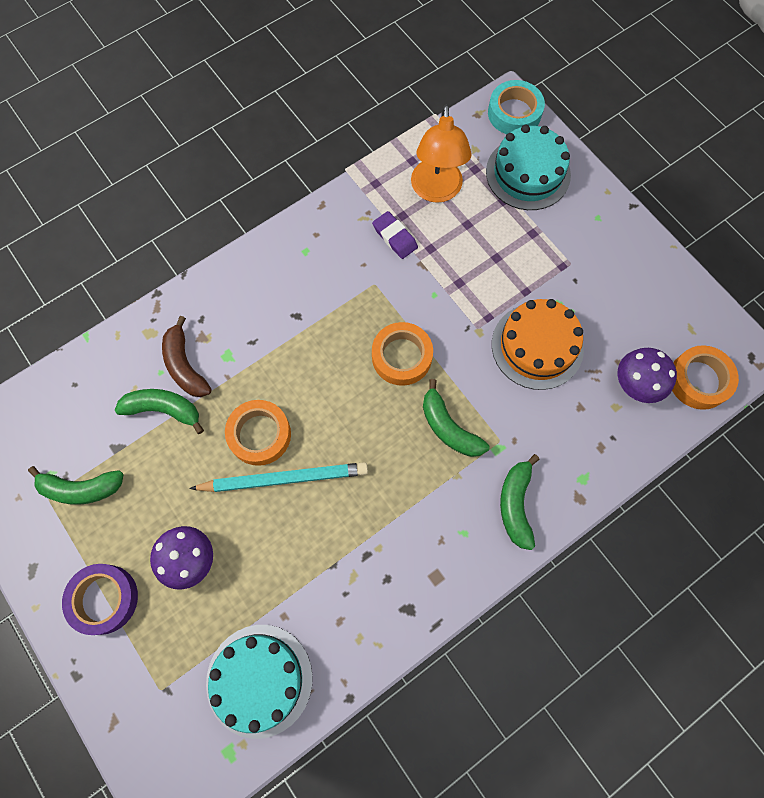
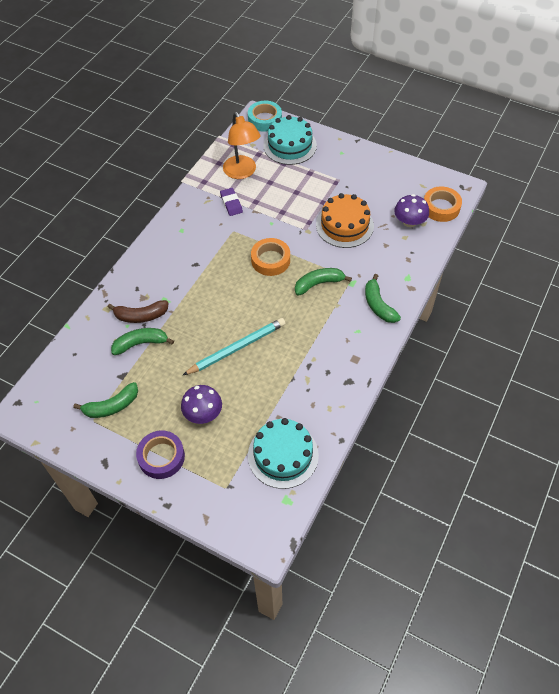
camera: 25 degrees left, 15 degrees down
brown banana [162,316,211,397] -> brown banana turned 45 degrees counterclockwise [108,300,168,323]
orange tape [225,400,291,466] -> none
purple eraser [372,211,418,259] -> purple eraser turned 45 degrees clockwise [220,188,243,216]
green banana [423,379,489,457] -> green banana turned 135 degrees clockwise [295,268,352,296]

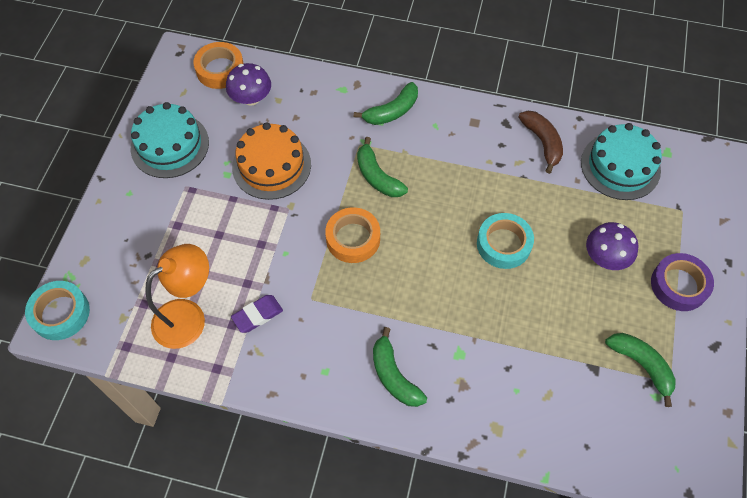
camera: 105 degrees left, 5 degrees up
brown banana [108,300,168,323] -> brown banana moved to [518,111,563,174]
green banana [111,328,174,355] -> green banana moved to [373,327,427,407]
turquoise pencil [183,318,286,375] -> turquoise tape [477,213,534,269]
turquoise cake [263,115,317,165] -> turquoise cake moved to [131,102,209,178]

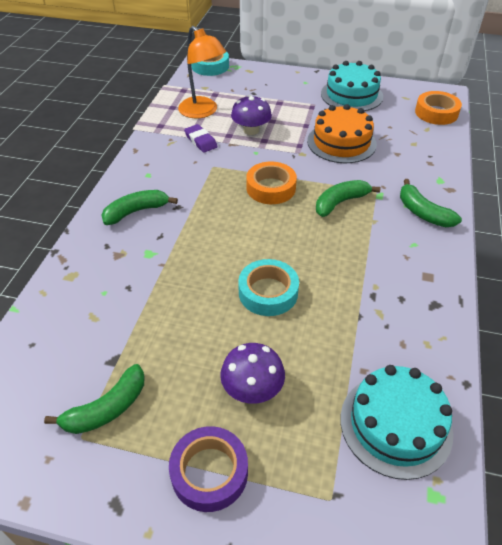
camera: 90 degrees right, 15 degrees down
purple mushroom [226,63,271,106] -> purple mushroom moved to [231,95,272,135]
brown banana [518,111,563,174] -> none

